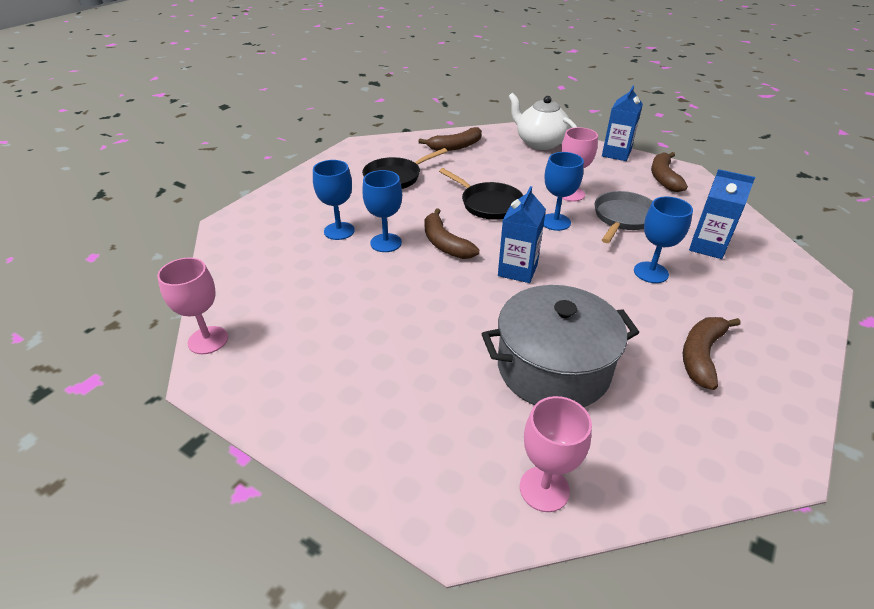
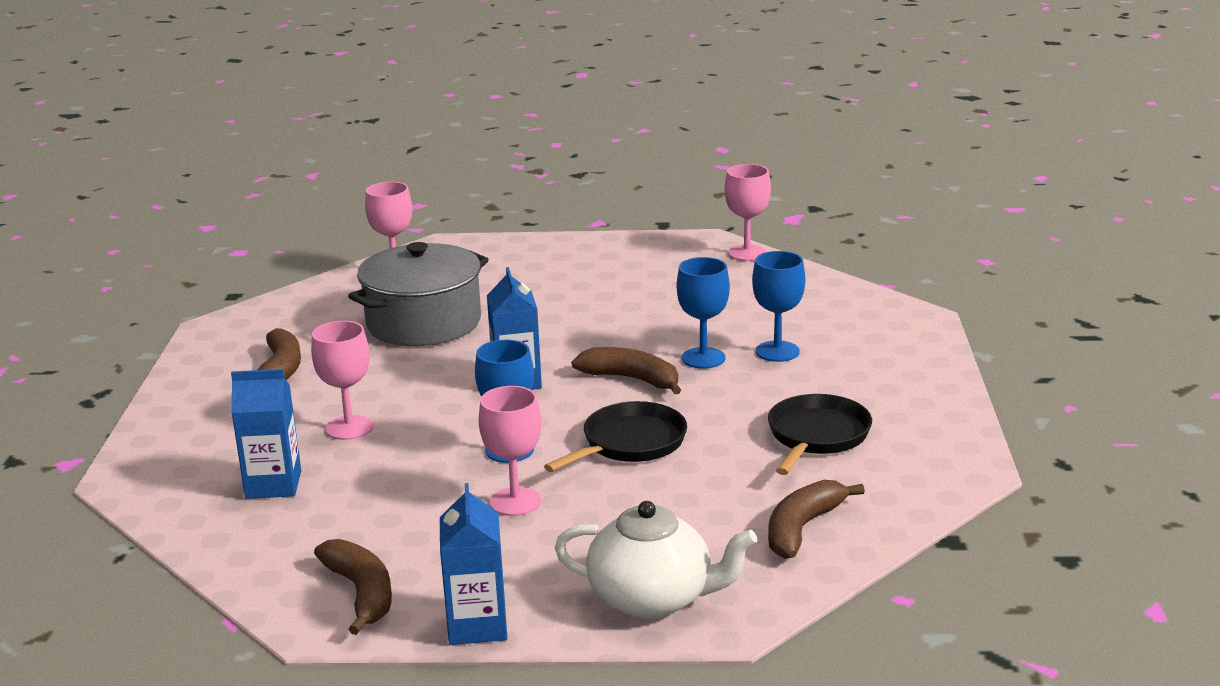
camera: 150 degrees right, 15 degrees down
black pan [439,168,523,220] -> black pan turned 120 degrees clockwise [544,401,687,472]
grey pan [595,191,653,243] -> none
blue goblet [634,197,693,283] -> pink goblet [311,321,373,440]

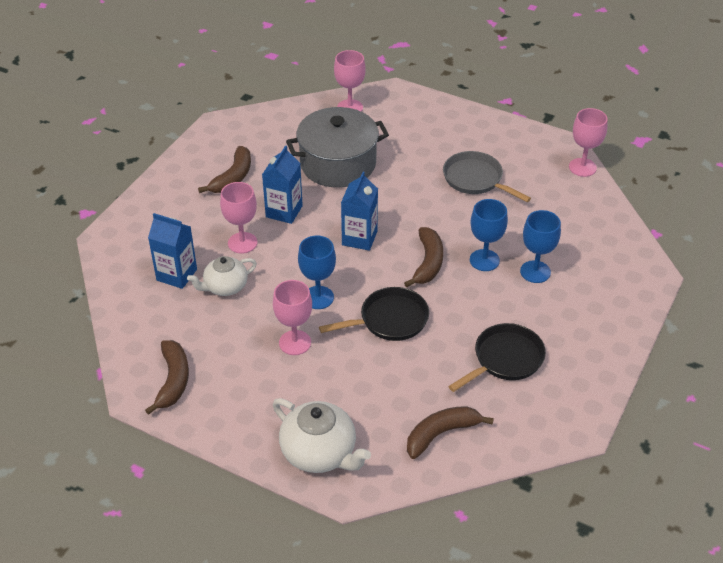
camera: 25 degrees right, 20 degrees up
blue carton [440,483,507,645] -> blue carton moved to [262,146,303,224]
brown banana [572,347,681,394] -> brown banana turned 45 degrees clockwise [404,227,443,287]
none -> white teapot [187,256,257,296]
none -> grey pan [443,151,531,202]

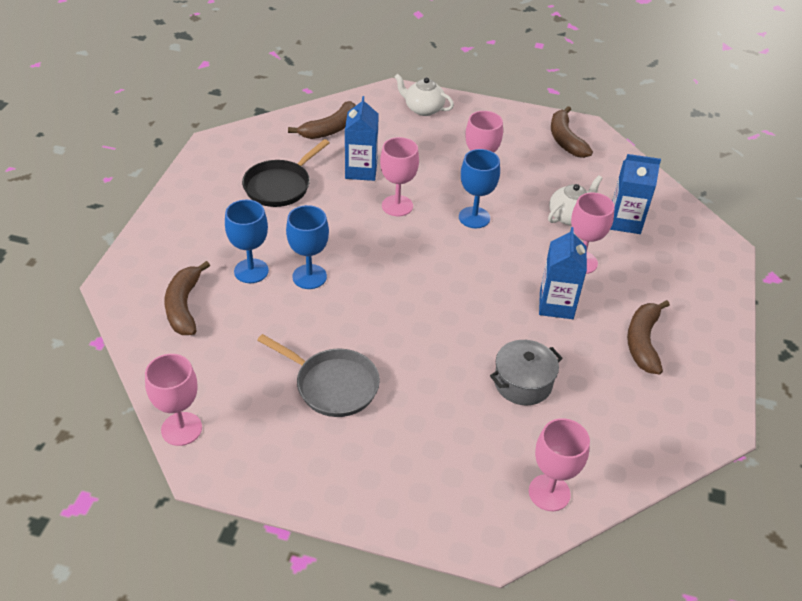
camera: 165 degrees right, 0 degrees up
white teapot [273,398,371,473] -> white teapot [394,74,454,116], size x0.66
grey pot [286,107,389,188] -> grey pot [490,340,563,405], size x0.56
black pan [319,287,429,341] -> pink goblet [380,137,419,216]
blue carton [341,172,378,251] -> blue carton moved to [345,96,379,181]
brown banana [404,227,443,287] -> brown banana moved to [165,261,210,335]

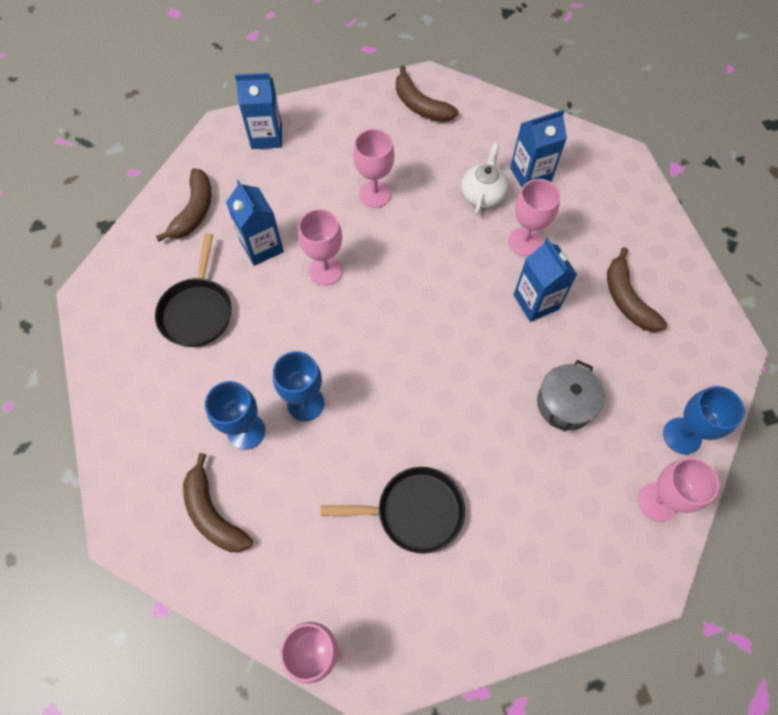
camera: 30 degrees left, 20 degrees up
grey pan [257,334,380,417] -> black pan [321,467,465,554]
white teapot [394,74,454,116] -> blue carton [235,73,282,149]
blue goblet [459,149,500,228] -> blue goblet moved to [663,386,745,454]

